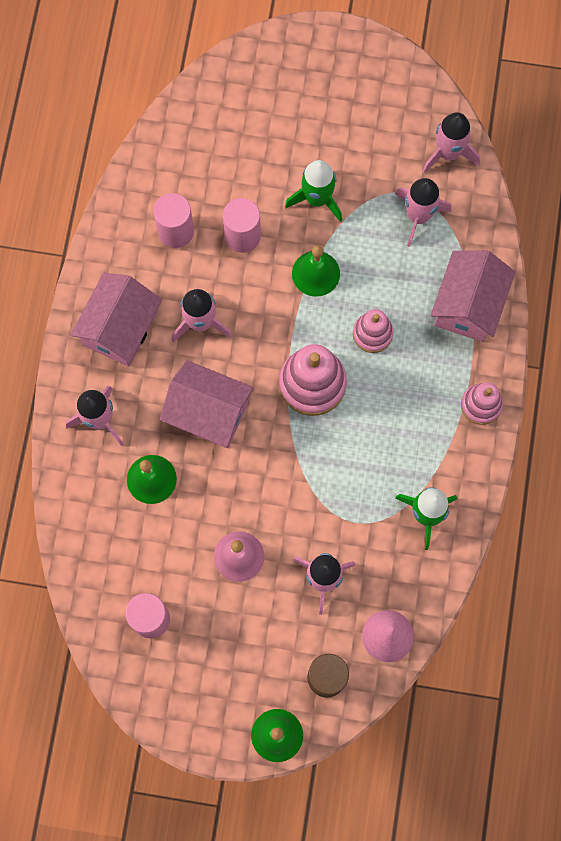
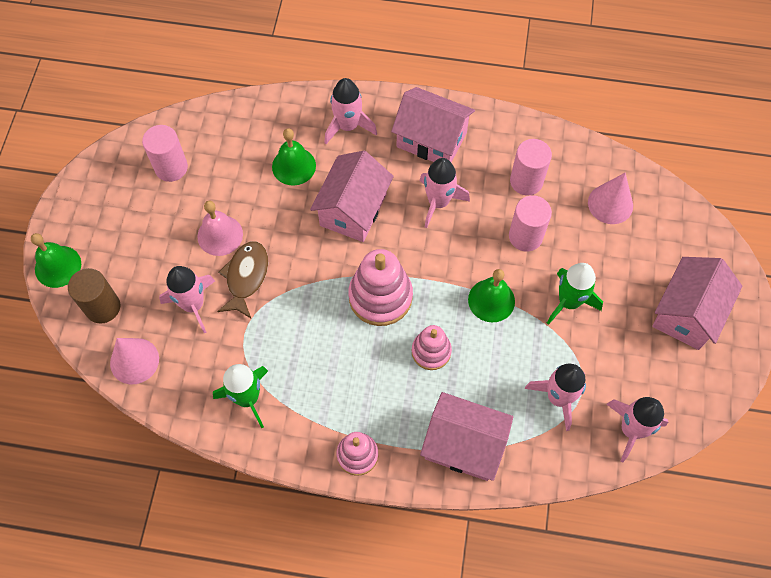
camera: 90 degrees right, 10 degrees down
none -> brown fish [217,241,268,318]
none -> pink cone [588,173,633,224]
none -> pink house [652,257,742,350]

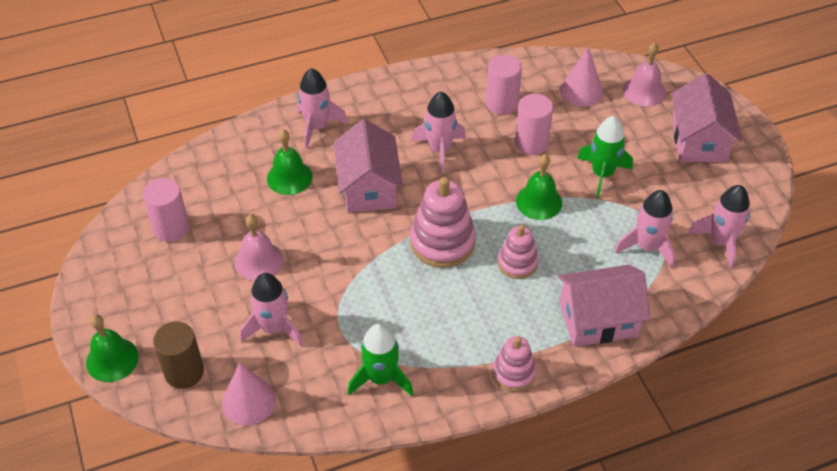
camera: 30 degrees left, 15 degrees down
brown fish [217,241,268,318] -> none
pink house [391,87,475,163] -> none
none -> pink bell [623,42,666,107]

